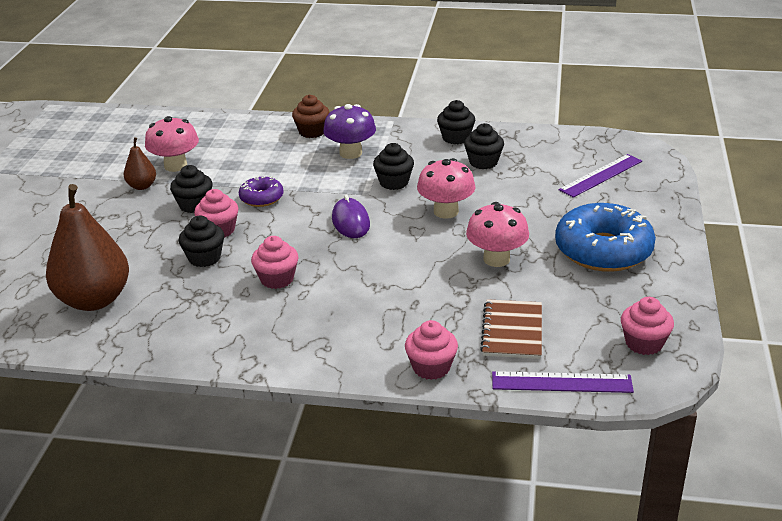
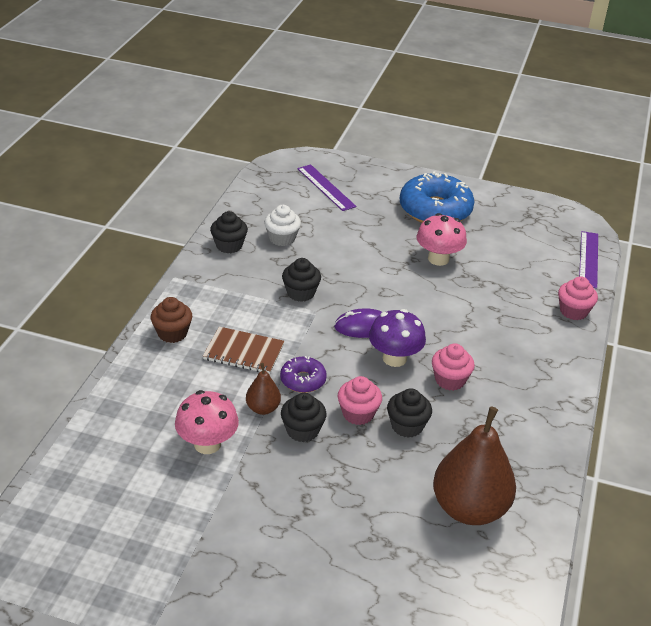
camera: 85 degrees left, 5 degrees up
brown pear [124,137,156,190] -> brown pear moved to [246,363,281,415]
purple mushroom [323,104,376,159] -> purple mushroom moved to [369,309,426,367]
pink mushroom [417,158,475,219] -> none
black cupcake [464,123,504,169] -> white cupcake [264,205,301,246]
brown notebook [480,299,542,359] -> brown notebook moved to [203,327,285,374]
pink cupcake [621,297,674,355] -> none

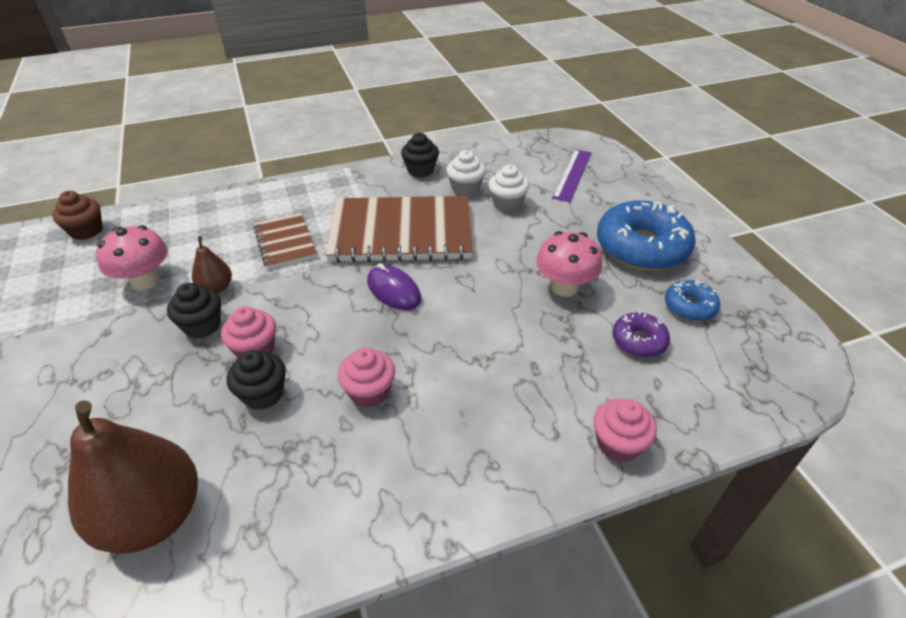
camera: 55 degrees right, 5 degrees up
brown cupcake [150,297,193,343] -> brown cupcake moved to [52,191,103,240]
purple donut [280,356,327,393] -> purple donut moved to [612,311,670,358]
black cupcake [282,258,321,302] -> brown notebook [326,196,473,263]
purple mushroom [369,309,426,367] -> none
purple ruler [579,231,598,289] -> none
none -> white cupcake [488,165,529,212]
none -> blue donut [665,280,720,321]

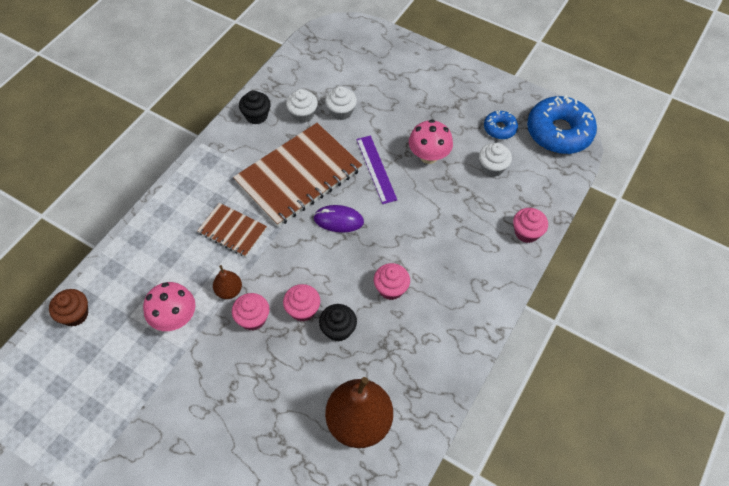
camera: 40 degrees left, 15 degrees up
black cupcake [167,283,221,339] -> pink cupcake [232,293,270,331]
purple ruler [552,149,591,202] -> purple ruler moved to [356,136,397,204]
blue donut [597,200,696,271] -> blue donut moved to [527,95,597,154]
purple donut [612,311,670,358] -> white cupcake [479,143,512,177]

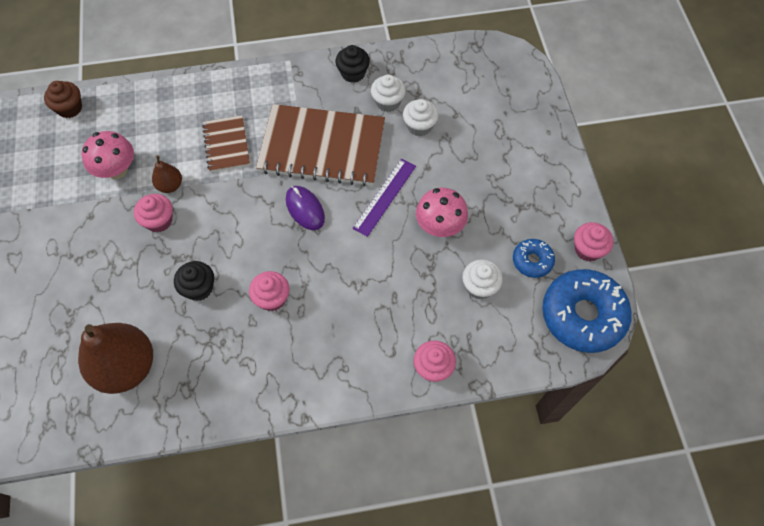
camera: 50 degrees right, 5 degrees up
pink cupcake [283,284,320,321] -> pink cupcake moved to [574,222,614,262]

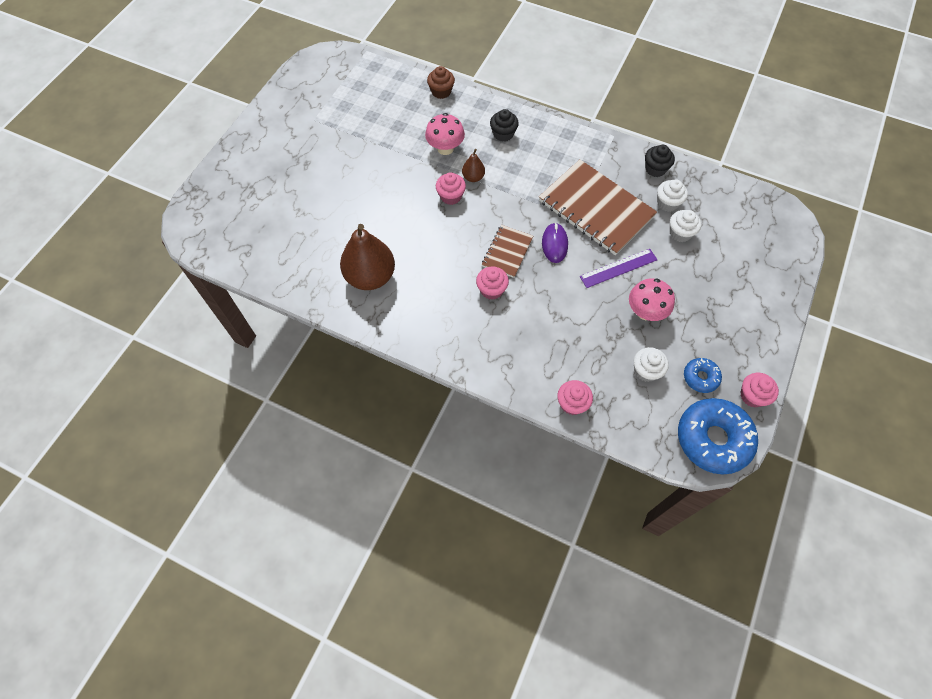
camera: 35 degrees right, 0 degrees up
black cupcake [174,261,214,301] -> black cupcake moved to [490,109,519,142]
brown notebook [202,115,250,172] -> brown notebook moved to [482,225,533,278]

